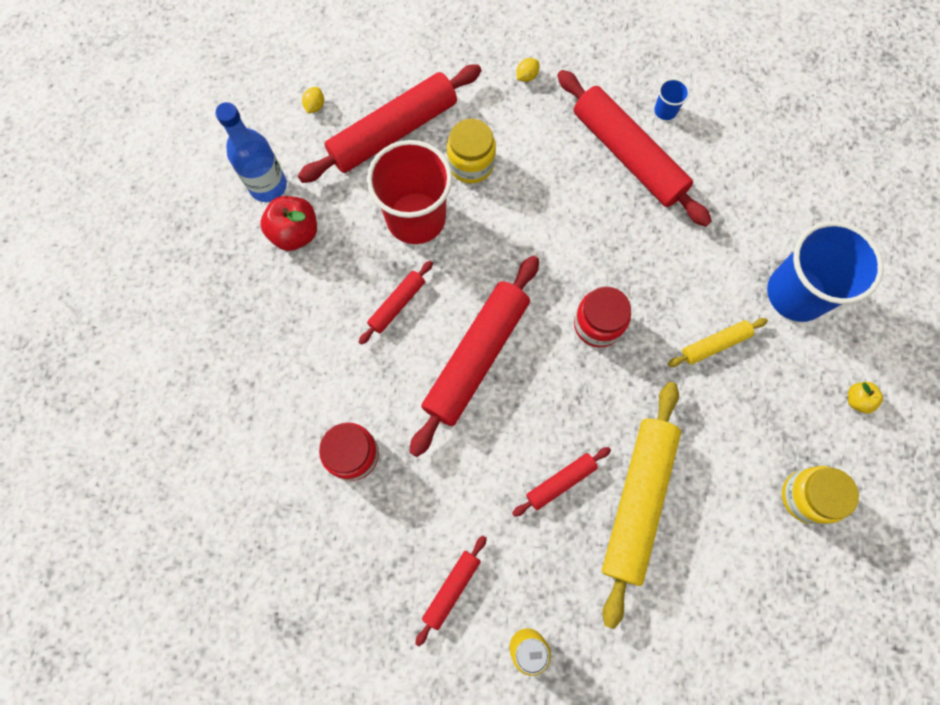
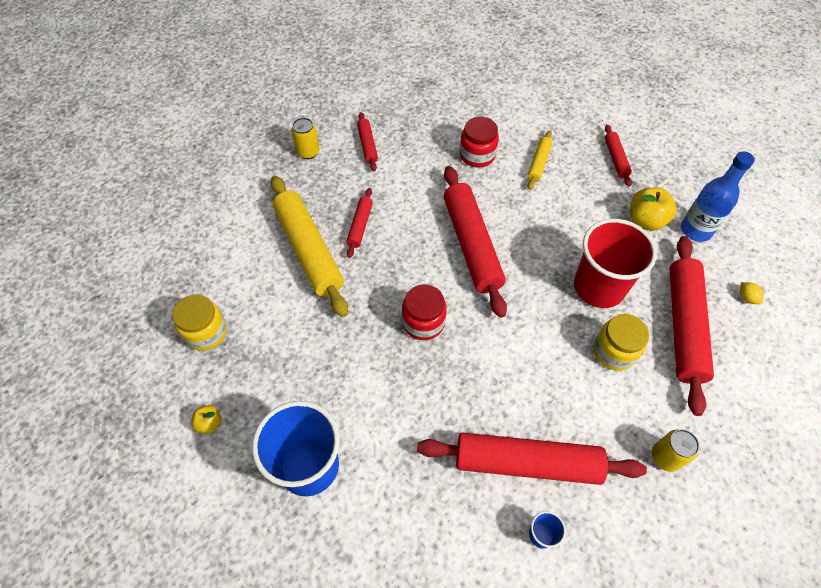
camera: 135 degrees right, 15 degrees down
red apple [260,196,317,251] -> yellow apple [630,187,677,231]
red rolling pin [359,261,433,345] -> red rolling pin moved to [605,125,632,186]
yellow lemon [516,58,539,82] -> yellow can [652,429,699,472]
yellow rolling pin [668,318,768,367] -> yellow rolling pin moved to [527,131,553,190]

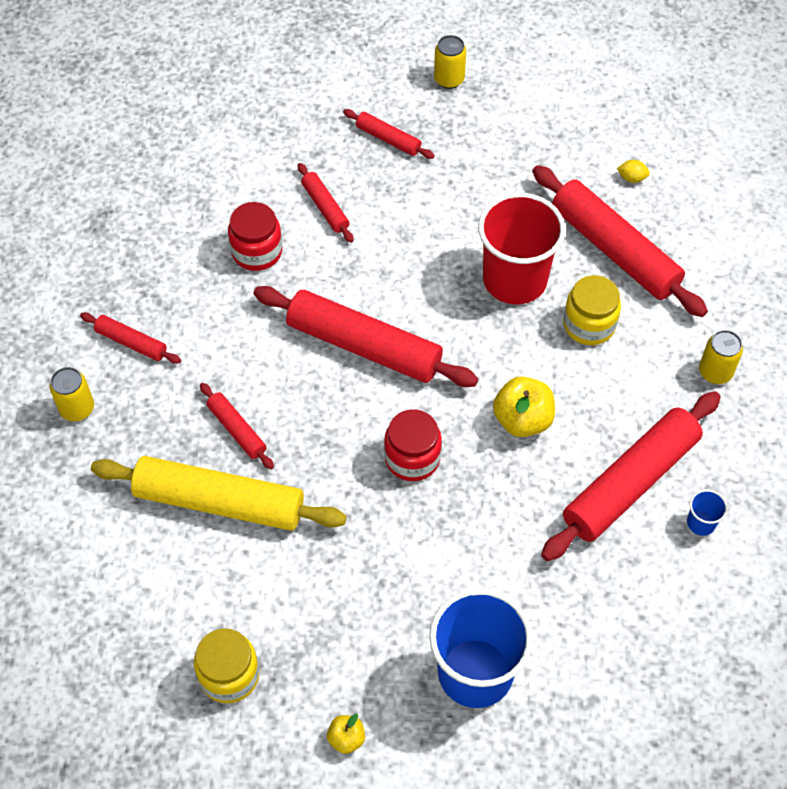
camera: 50 degrees left, 0 degrees up
yellow rolling pin [527,131,553,190] -> red rolling pin [298,163,354,243]
yellow apple [630,187,677,231] -> yellow apple moved to [493,377,555,437]
blue bottle [681,151,755,242] -> none
none -> yellow can [434,35,466,89]

